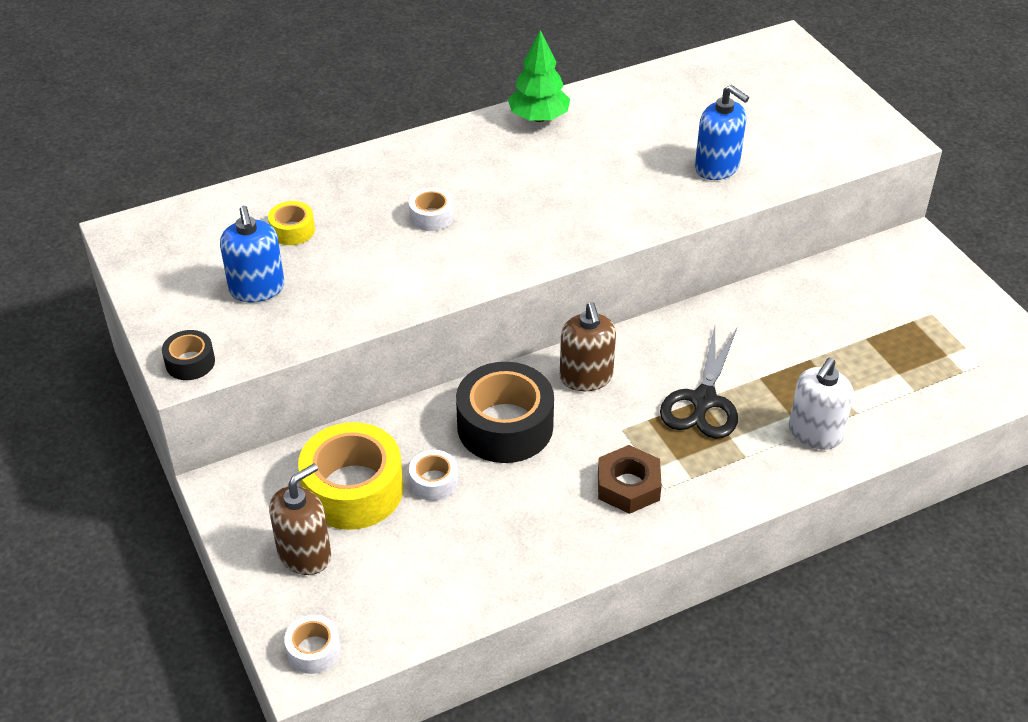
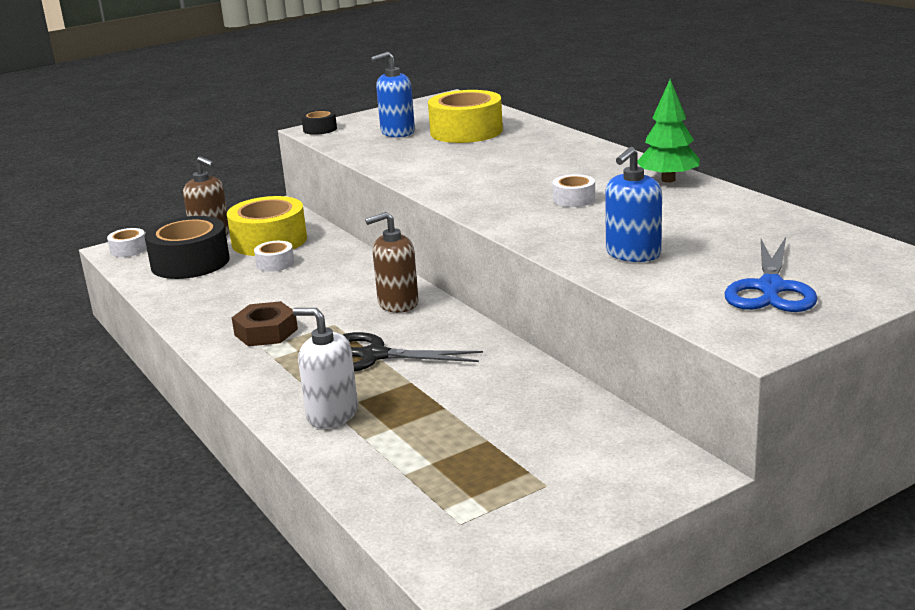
camera: 85 degrees right, 20 degrees down
yellow tape [268,201,315,245] -> yellow tape [428,90,503,143], size x2.07
white tape [409,188,454,231] -> white tape moved to [553,174,595,207]
black tape [456,362,554,463] -> black tape moved to [144,216,230,279]
none -> blue scissors [725,237,818,312]

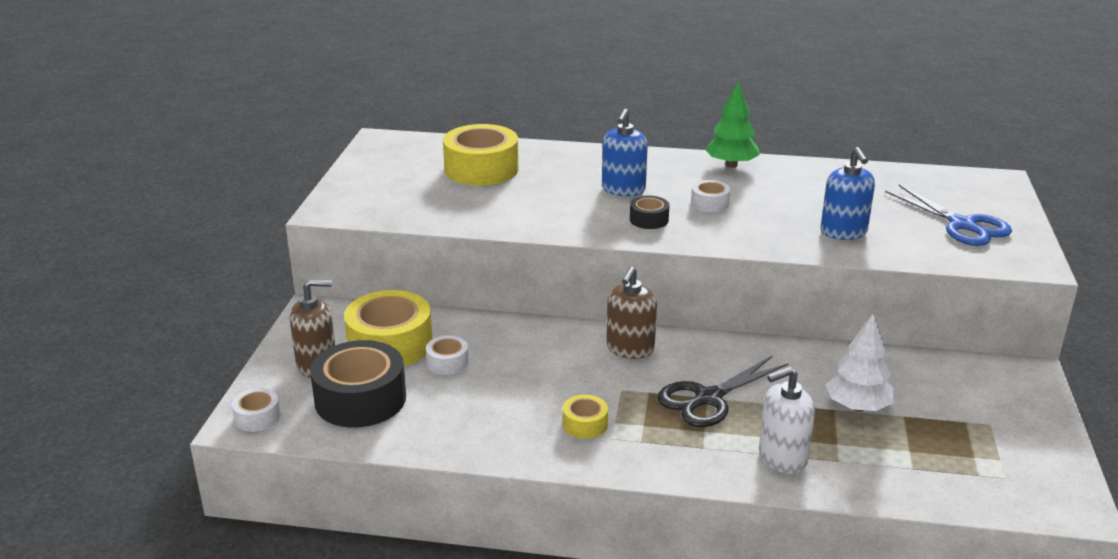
camera: 50 degrees left, 5 degrees up
brown nut [232,301,298,346] -> yellow tape [563,395,608,439]
black tape [301,110,337,135] -> black tape moved to [630,196,670,229]
blue soap dispenser [371,52,415,138] -> blue soap dispenser moved to [602,109,648,196]
none -> white tree [826,313,895,412]

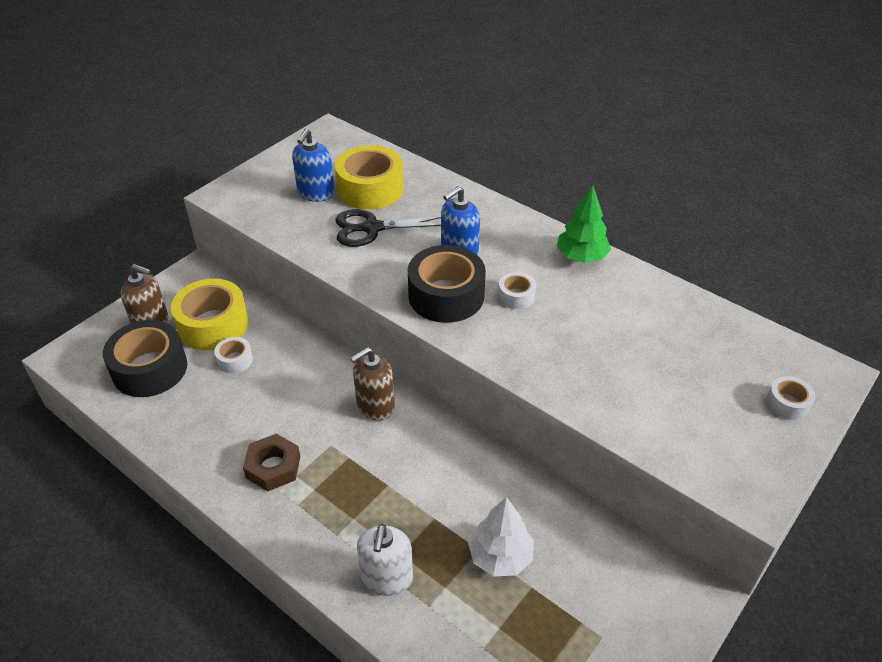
camera: 30 degrees right, 15 degrees up
white tape [232,388,280,432] -> white tape moved to [766,376,815,420]
yellow tape [563,395,608,439] -> brown nut [243,434,300,491]
black tape [630,196,670,229] -> black tape [408,245,486,323], size x2.07
black scissors [657,355,789,427] -> black scissors moved to [335,209,441,247]
white soap dispenser [759,367,815,474] -> white soap dispenser turned 90 degrees counterclockwise [357,524,413,596]
blue soap dispenser [820,147,875,240] -> blue soap dispenser moved to [292,129,335,202]
blue scissors [885,185,1012,246] -> none

